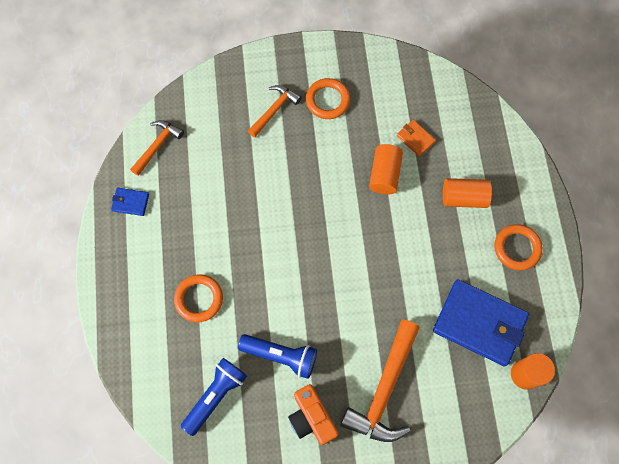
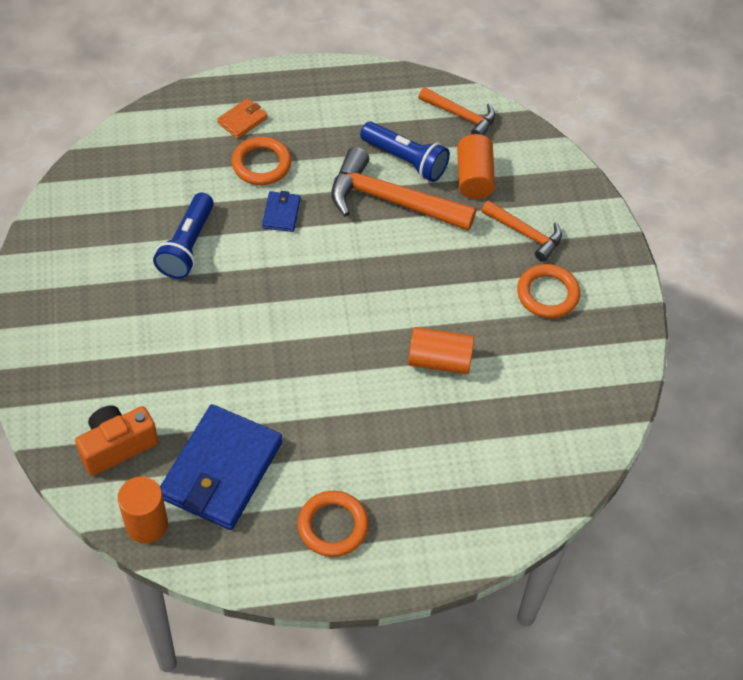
camera: 85 degrees right, 15 degrees down
blue wallet [111,188,149,216] -> blue wallet moved to [262,191,301,232]
blue flashlight [181,358,247,436] -> blue flashlight moved to [360,122,450,182]
orange camera [288,384,339,445] -> orange camera moved to [75,405,158,476]
orange hammer [341,320,420,442] -> orange hammer moved to [331,147,476,231]
orange wallet [397,120,436,156] -> orange wallet moved to [217,98,268,139]
orange cylinder [443,178,492,208] -> orange cylinder moved to [457,134,495,199]

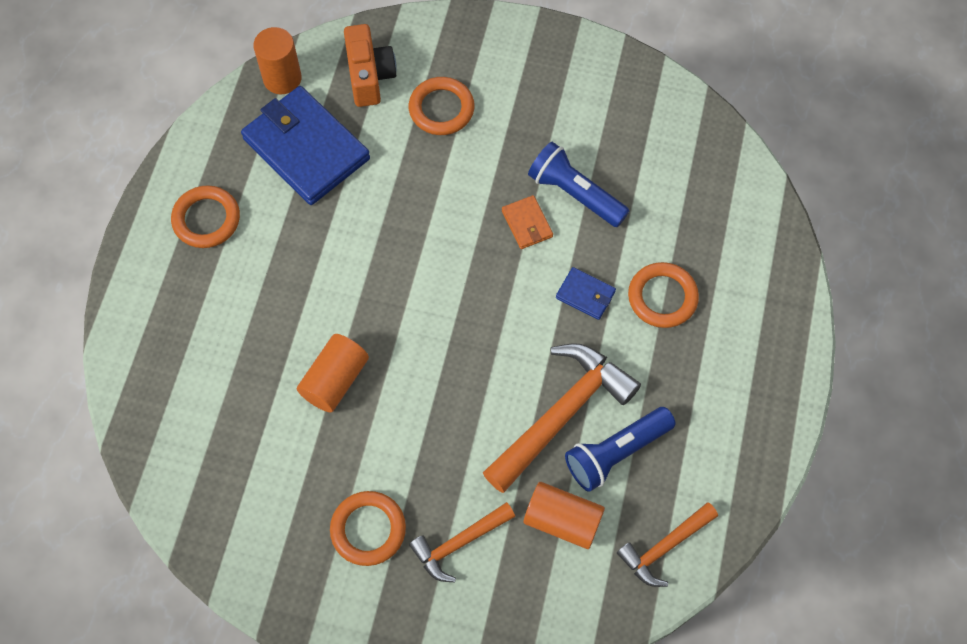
camera: 115 degrees right, 10 degrees up
orange wallet [217,98,268,139] -> orange wallet moved to [502,195,553,249]
none -> orange ring [409,77,475,135]

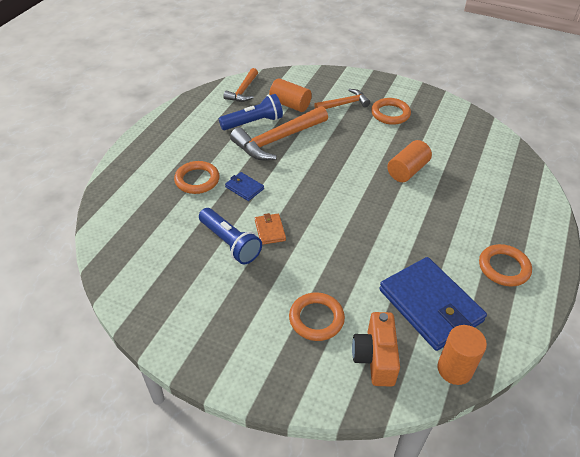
camera: 170 degrees left, 20 degrees down
orange hammer [617,503,718,587] -> orange hammer turned 135 degrees clockwise [223,68,258,102]

